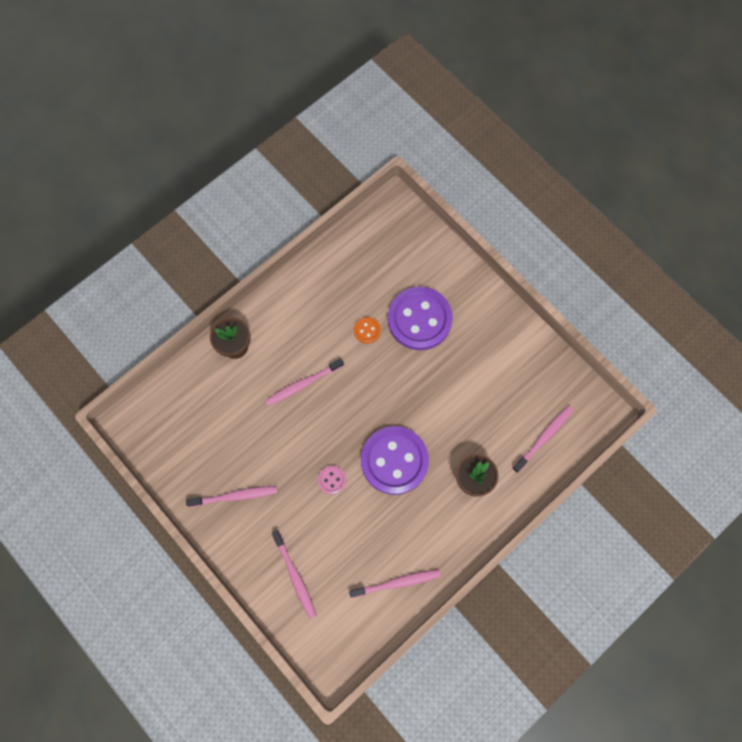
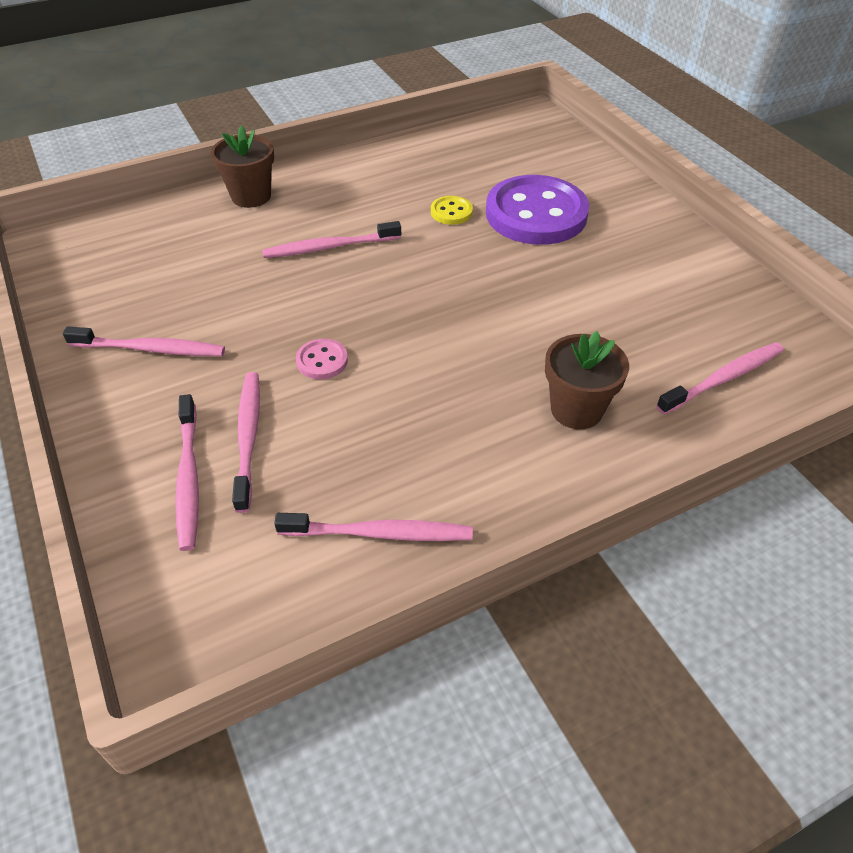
camera: 15 degrees right, 25 degrees down
orange button [354,317,381,344] -> yellow button [431,196,473,225]
purple button [361,426,429,495] -> none
none -> pink toothbrush [232,372,260,513]

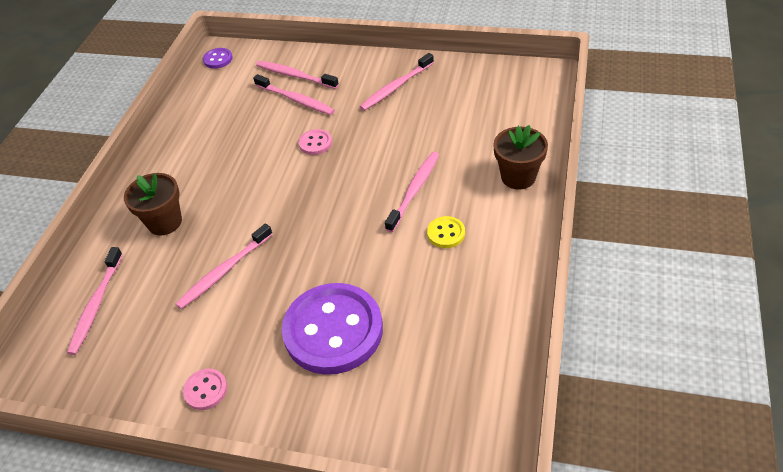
camera: 135 degrees right, 0 degrees up
pink toothbrush [274,513,473,541] -> pink toothbrush moved to [175,224,273,309]
yellow button [431,196,473,225] -> yellow button moved to [427,216,465,248]
none -> pink button [183,369,227,410]
none -> purple button [203,48,233,69]

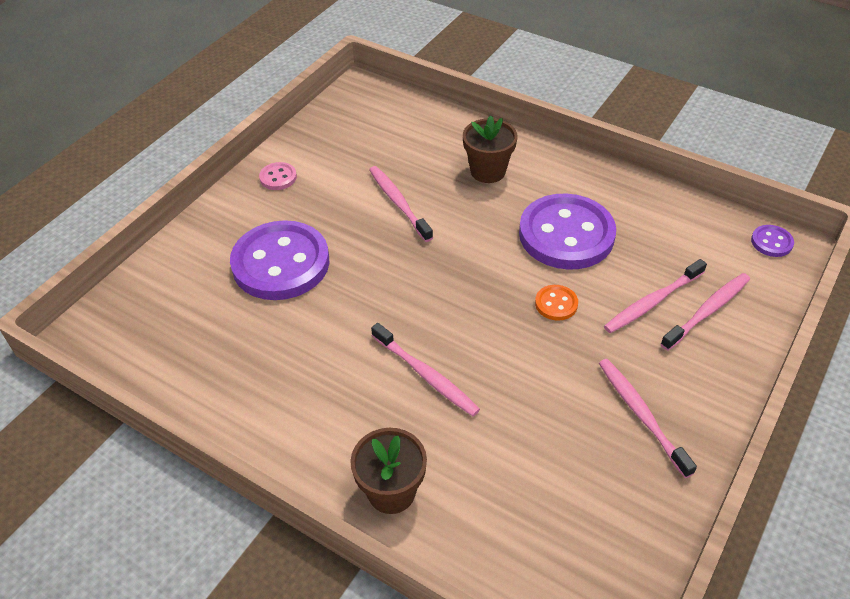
camera: 105 degrees right, 0 degrees up
pink toothbrush [67,247,123,355] -> none
pink button [299,129,332,155] -> orange button [535,285,578,321]
yellow button [427,216,465,248] -> none
none -> purple button [519,193,616,270]

